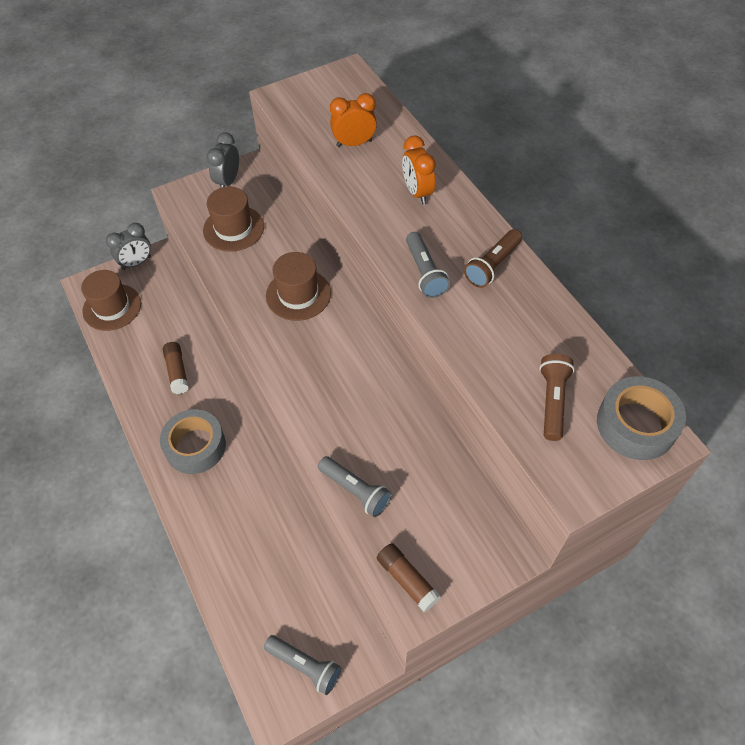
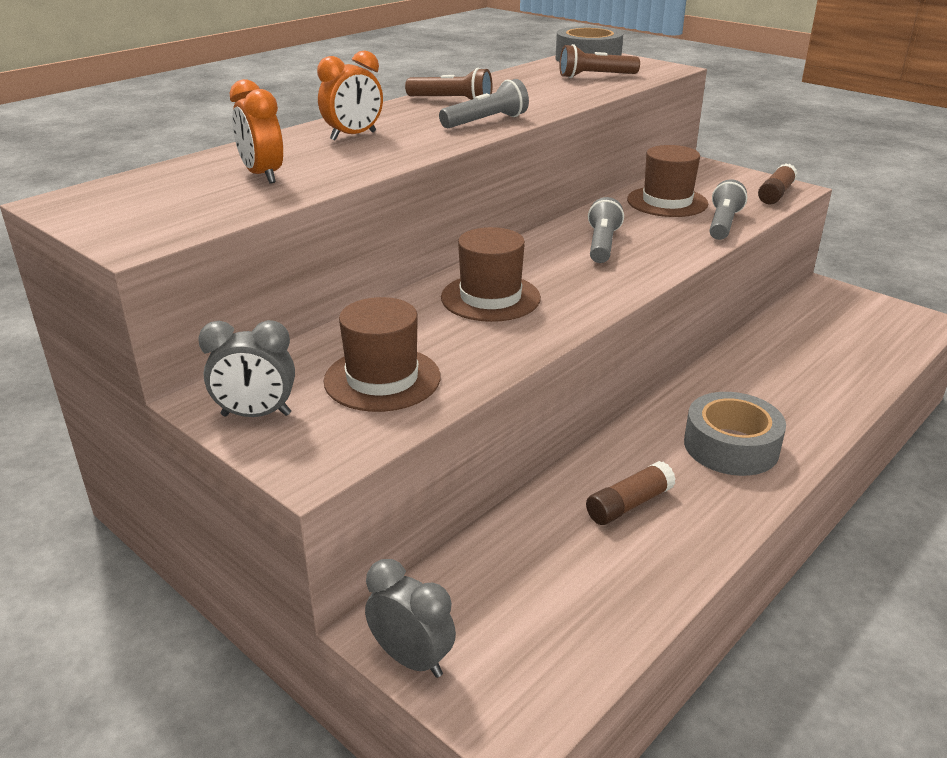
camera: 110 degrees left, 25 degrees down
brown hat [81,270,141,331] -> brown hat moved to [627,145,708,217]
grey flashlight [264,635,341,695] -> grey flashlight moved to [588,197,624,263]

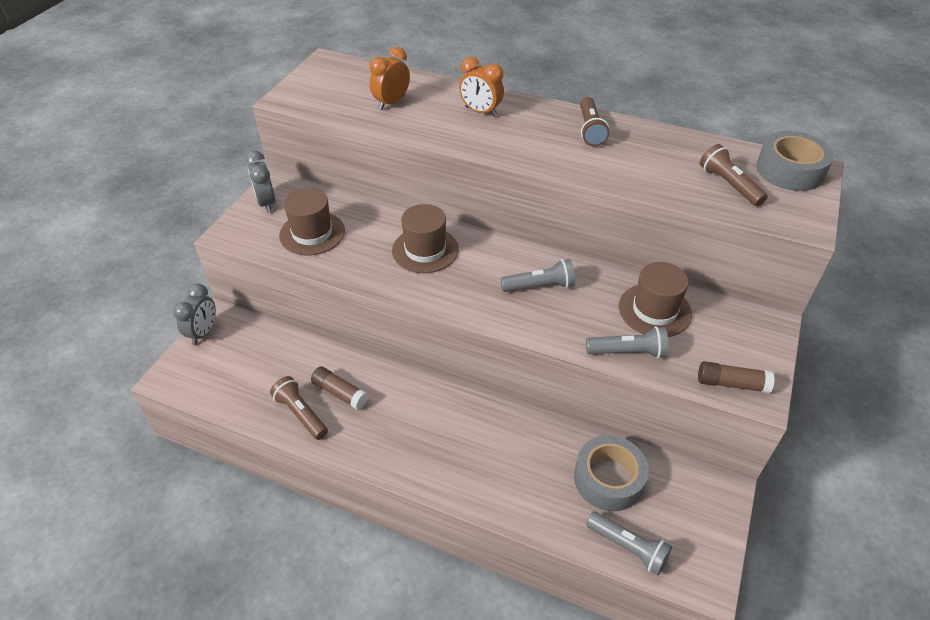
camera: 70 degrees right, 15 degrees up
grey flashlight [439,79,529,128] -> grey flashlight moved to [586,512,672,575]
grey tape [684,392,786,476] -> grey tape moved to [574,435,649,511]
none -> brown flashlight [270,376,328,440]

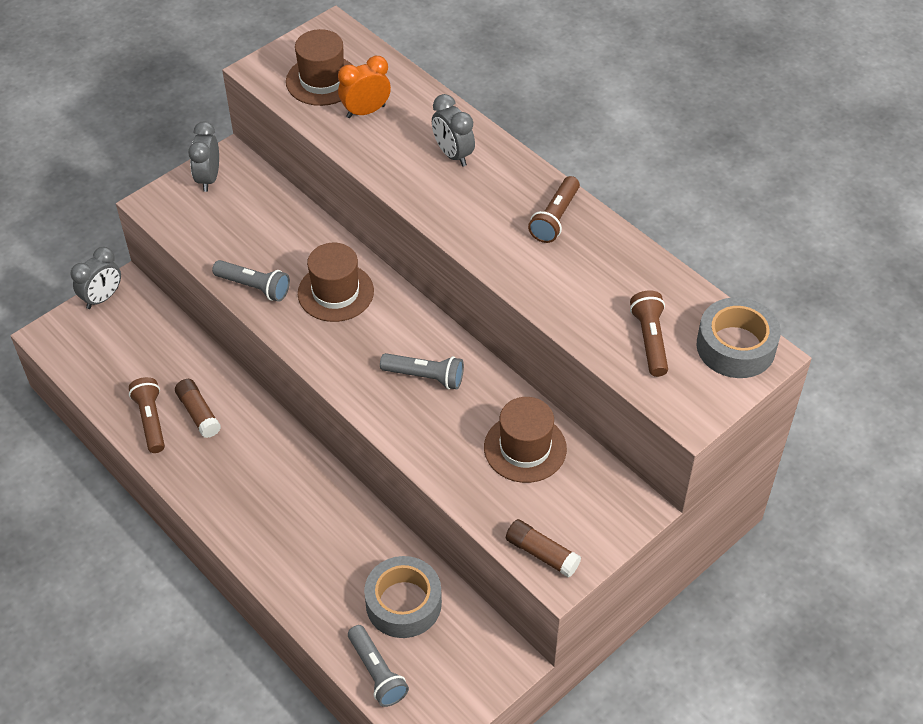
camera: 25 degrees right, 5 degrees up
brown hat [279,188,345,255] -> brown hat moved to [286,29,353,106]
orange clock [459,57,504,117] -> grey clock [432,94,475,167]
grey flashlight [586,326,669,358] -> grey flashlight moved to [212,260,290,302]

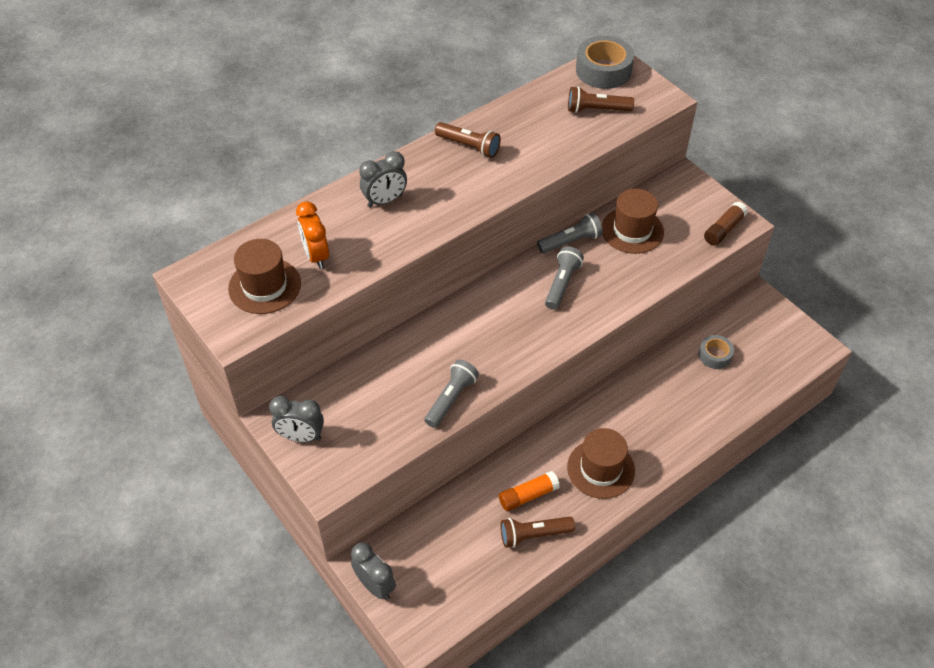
camera: 85 degrees left, 0 degrees up
brown glue stick [175,379,221,438] -> orange glue stick [499,471,560,511]
brown hat [298,243,374,322] -> brown hat moved to [567,428,635,499]
grey flashlight [348,625,409,707] -> grey flashlight moved to [537,213,603,253]
grey tape [364,556,442,638] -> grey tape [699,335,734,369], size x0.57

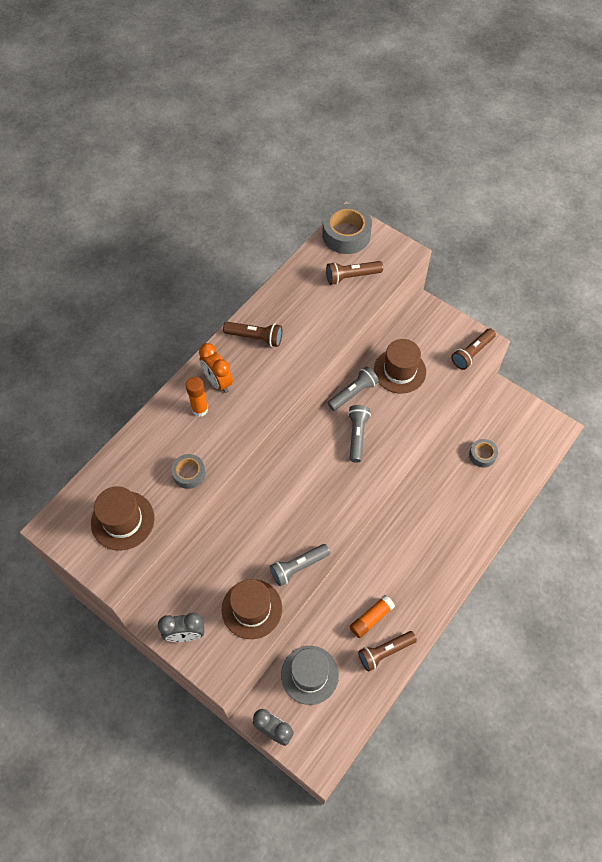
camera: 15 degrees left, 10 degrees up
orange clock [296,201,329,269] -> orange clock moved to [199,343,233,393]
grey clock [359,151,407,208] -> orange glue stick [186,377,208,417]
grey flashlight [424,359,479,428] -> grey flashlight turned 135 degrees counterclockwise [270,544,330,586]
brown hat [567,428,635,499] -> brown hat moved to [222,579,282,639]
brown glue stick [704,202,748,245] -> brown flashlight [451,328,496,370]
none -> grey tape [171,454,206,489]
none -> grey hat [281,646,339,705]

